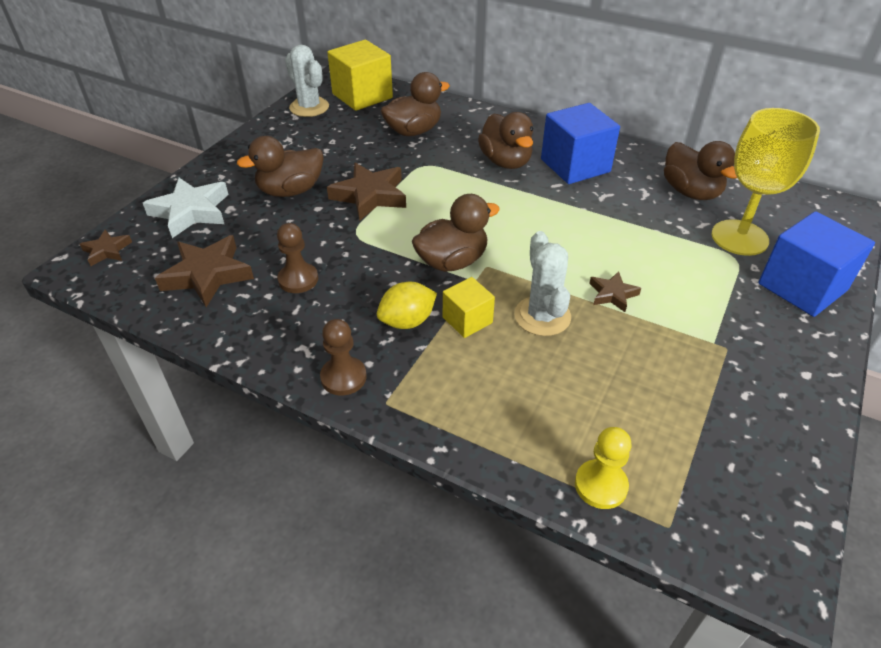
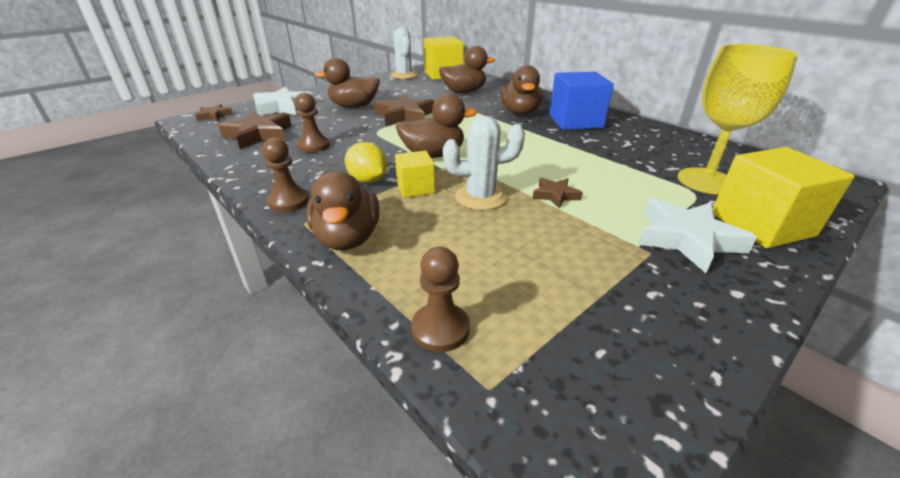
camera: 20 degrees right, 10 degrees down
yellow lemon [377,282,437,329] -> yellow lemon turned 60 degrees clockwise [345,142,387,183]
white cactus [514,231,571,336] -> white cactus turned 75 degrees clockwise [443,116,525,210]
yellow pawn [575,427,631,509] -> brown pawn [411,247,470,352]
brown duck [664,141,737,200] -> brown duck moved to [306,171,380,250]
blue cube [758,211,875,317] -> yellow cube [713,147,855,249]
none -> white star [638,198,757,273]

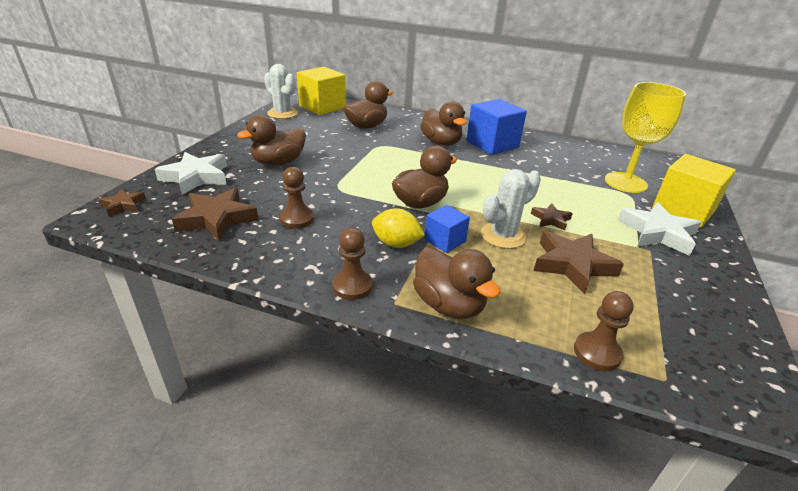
camera: 30 degrees left, 0 degrees up
brown star [374,94,434,126] -> brown star moved to [534,231,624,294]
yellow cube [395,151,435,198] -> blue cube [425,205,470,253]

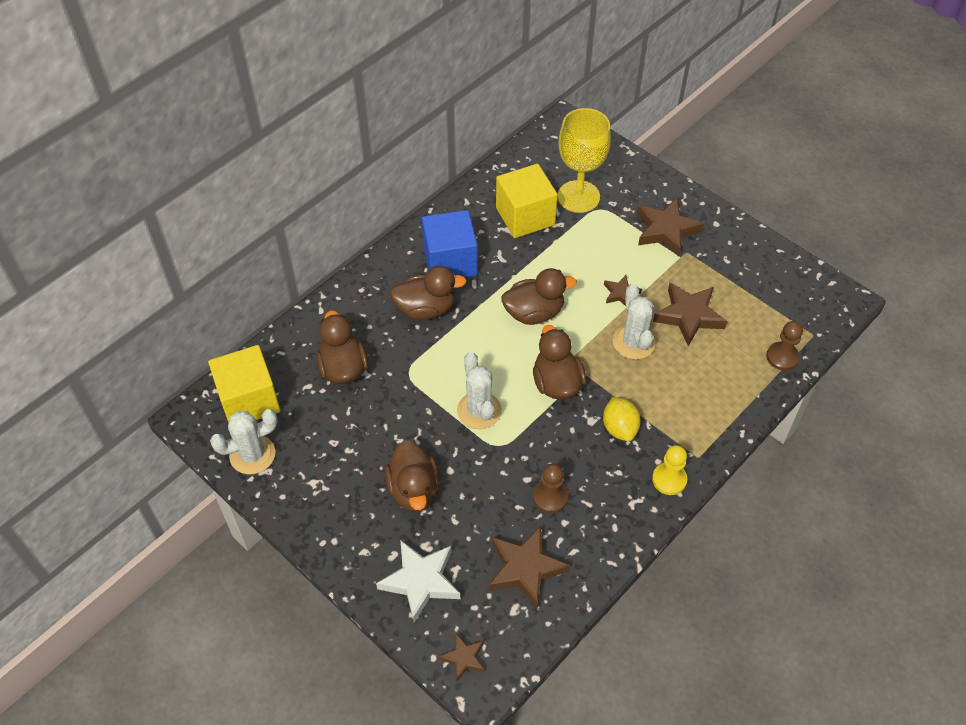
camera: 65 degrees left, 20 degrees up
brown pawn [332,228,373,300] -> yellow pawn [652,445,687,495]
yellow lemon [372,208,425,248] -> yellow lemon turned 60 degrees counterclockwise [603,397,641,441]
brown duck [413,247,501,319] -> brown duck moved to [501,268,577,325]
blue cube [425,205,470,253] -> none
white star [618,202,701,256] -> brown star [637,198,704,257]
yellow cube [652,154,736,228] -> yellow cube moved to [496,164,558,238]
none -> white cactus [457,352,502,429]

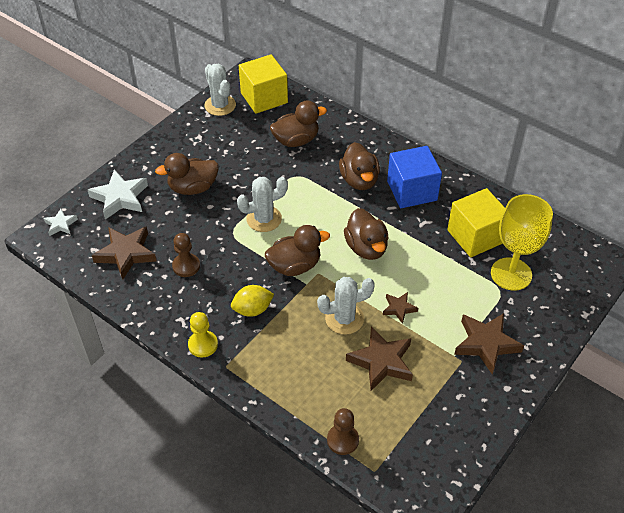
camera: 85 degrees right, 5 degrees down
brown star [439,633,485,681] -> white star [43,209,78,236]

